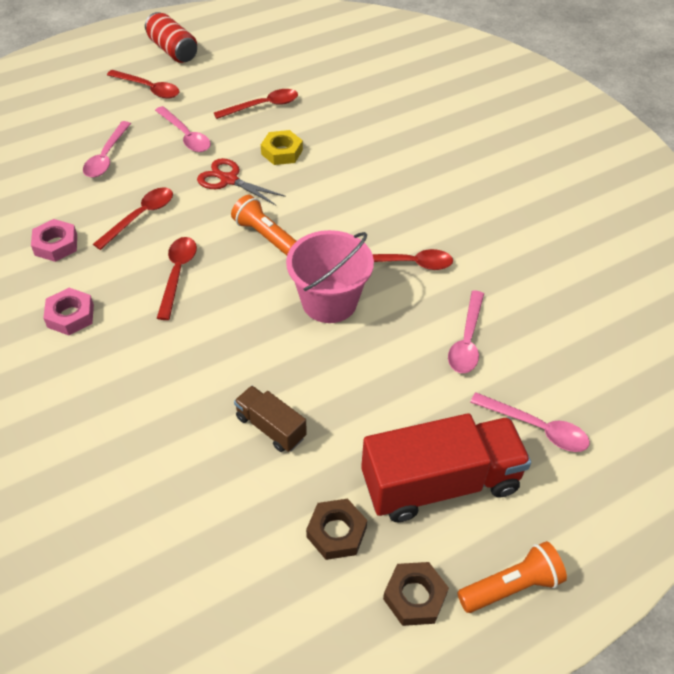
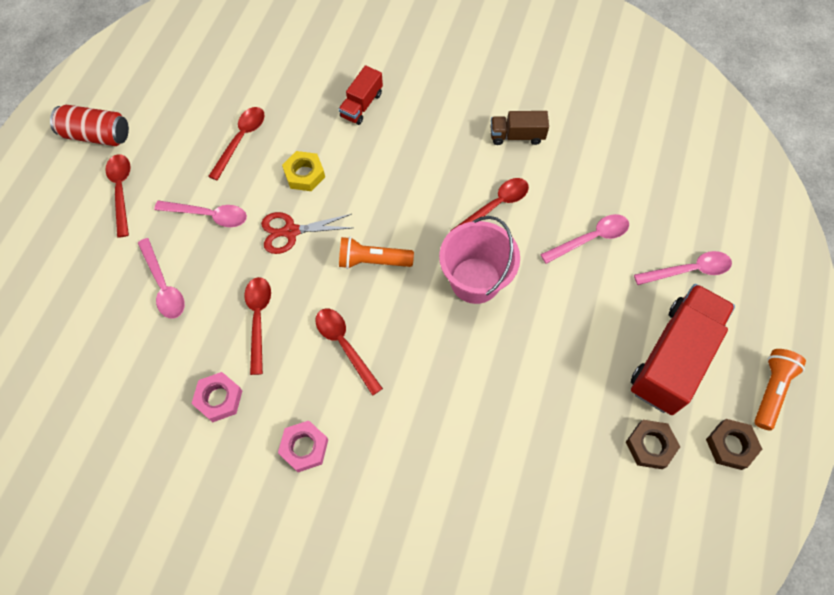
camera: 40 degrees left, 15 degrees up
red spoon [107,70,179,99] -> red spoon turned 90 degrees counterclockwise [105,154,131,238]
brown truck [234,386,307,452] -> brown truck moved to [491,111,549,145]
pink spoon [448,290,484,373] -> pink spoon turned 90 degrees counterclockwise [540,214,629,264]
none -> red truck [339,65,383,125]

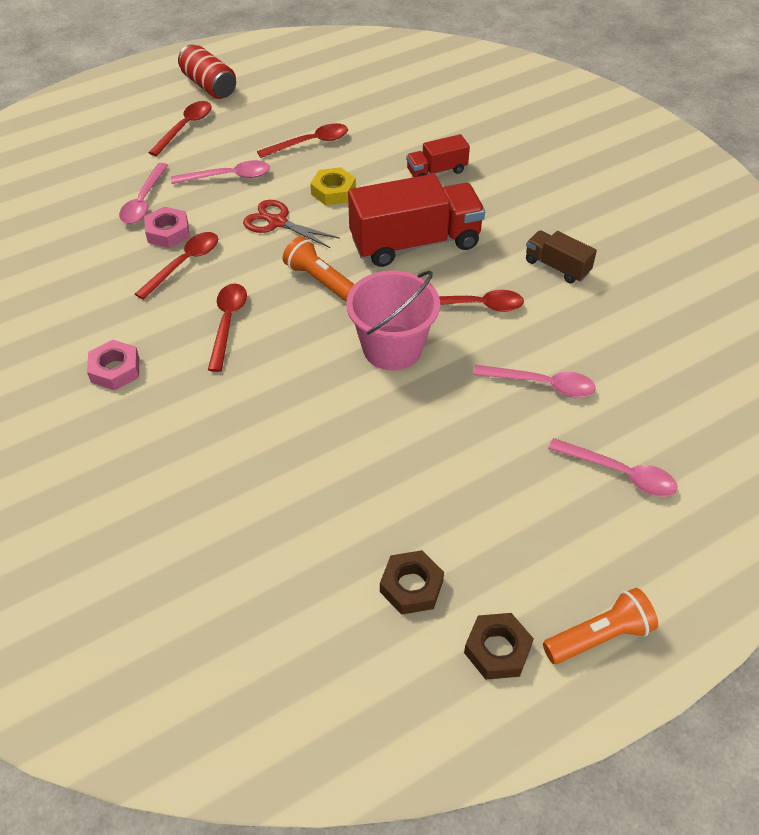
camera: 40 degrees right, 15 degrees down
pink spoon [154,201,247,227] -> pink spoon turned 60 degrees counterclockwise [171,160,270,184]
pink nut [192,372,242,422] -> pink nut moved to [144,206,190,248]
red truck [631,284,735,415] -> red truck moved to [348,174,485,267]

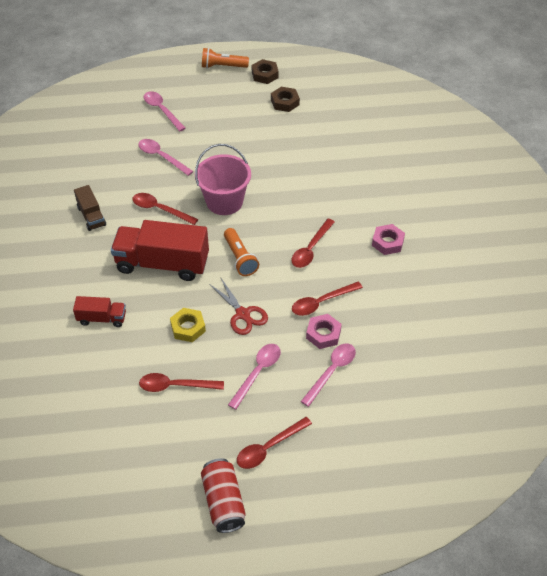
camera: 155 degrees left, 0 degrees up
pink spoon [171,160,270,184] -> pink spoon turned 105 degrees clockwise [228,344,281,410]

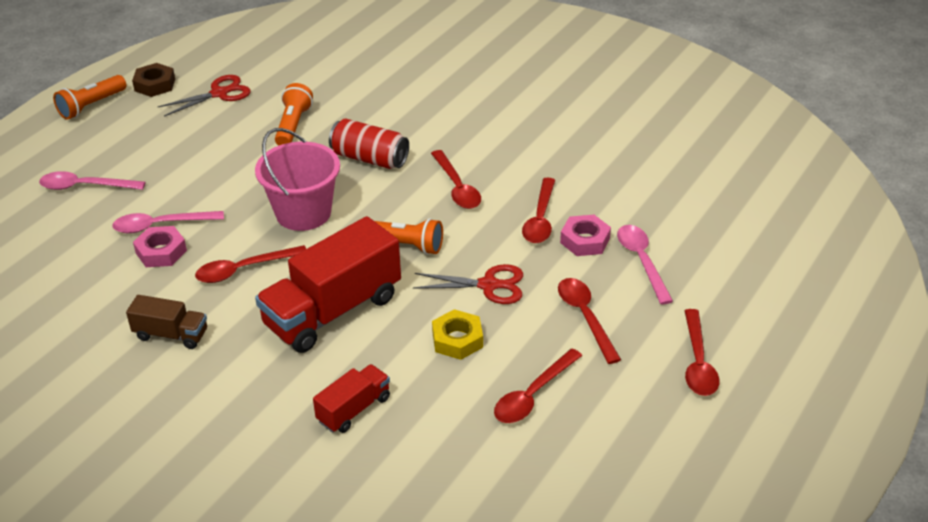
camera: 50 degrees left, 10 degrees down
red can [201,458,246,533] -> red can moved to [329,118,409,169]
pink spoon [228,344,281,410] -> red spoon [558,278,621,364]
brown nut [271,87,300,112] -> red scissors [158,75,251,117]
pink nut [372,224,405,255] -> pink nut moved to [133,226,187,267]
none -> orange flashlight [275,83,313,146]

